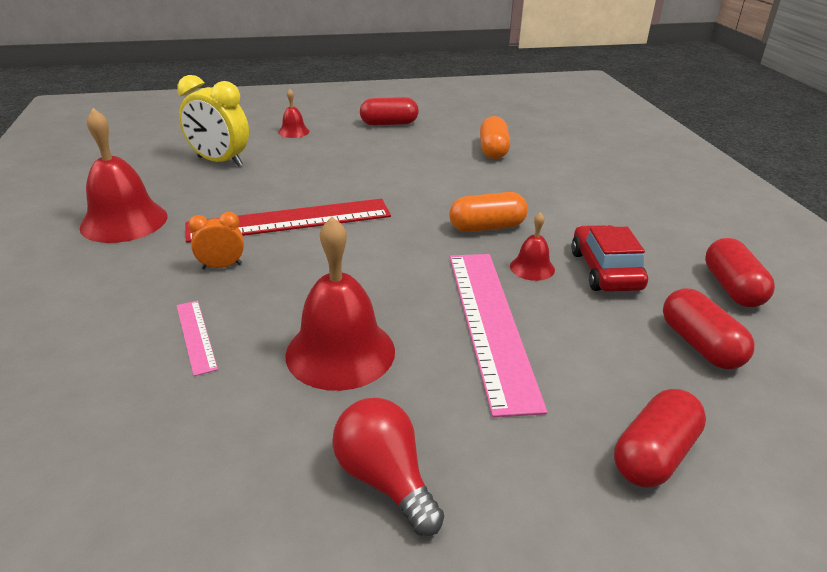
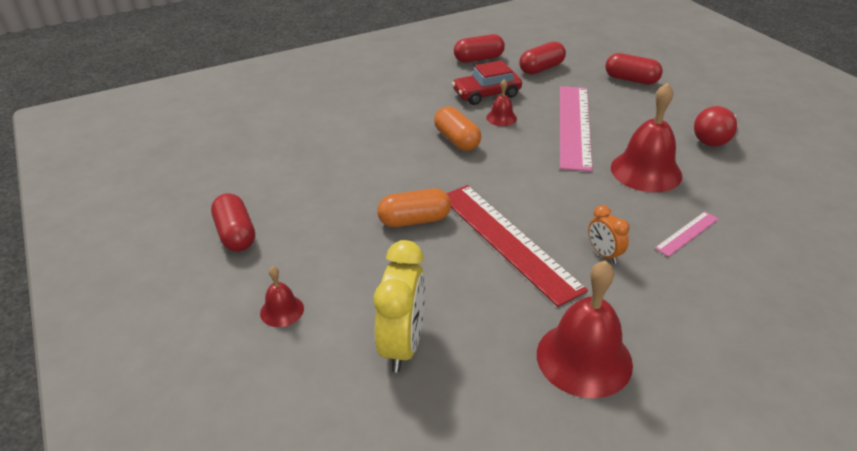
camera: 105 degrees left, 5 degrees up
pink ruler [450,254,547,418] -> pink ruler turned 60 degrees counterclockwise [560,86,593,172]
orange capsule [480,116,510,159] -> orange capsule moved to [377,188,451,227]

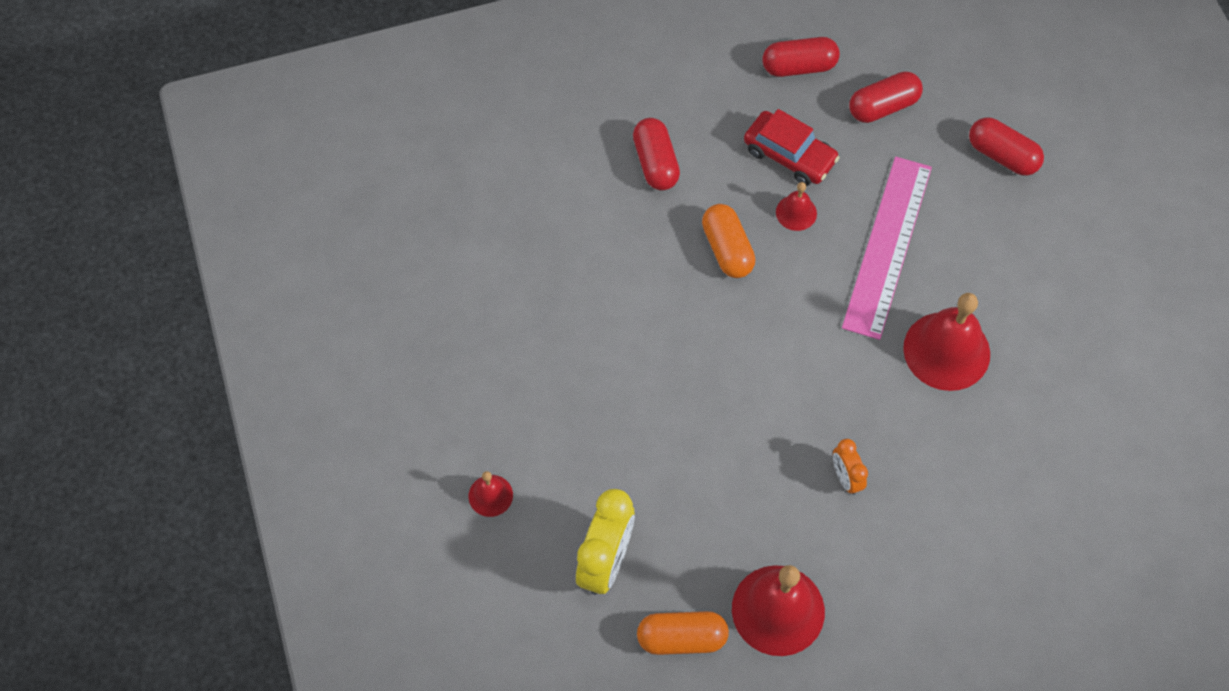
camera: 10 degrees right, 25 degrees up
red capsule [211,193,255,252] -> red capsule moved to [633,118,680,191]
orange capsule [377,188,451,227] -> orange capsule moved to [637,611,729,655]
red ruler [446,185,588,307] -> none
red car [452,60,522,105] -> red car turned 135 degrees counterclockwise [744,109,840,186]
pink ruler [655,212,719,257] -> none
red light bulb [694,106,737,147] -> none

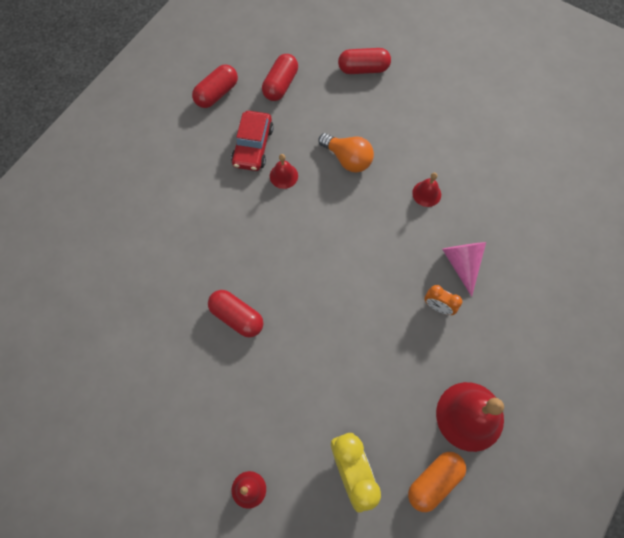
camera: 40 degrees left, 5 degrees up
red capsule [633,118,680,191] -> red capsule moved to [208,290,263,338]
orange capsule [702,204,755,278] -> none
red car [744,109,840,186] -> red car turned 105 degrees clockwise [231,111,274,171]
pink ruler [842,157,932,340] -> orange light bulb [318,133,374,173]
red bell [903,293,990,391] -> red bell [412,173,441,207], size x0.49
none -> pink cone [442,242,486,297]

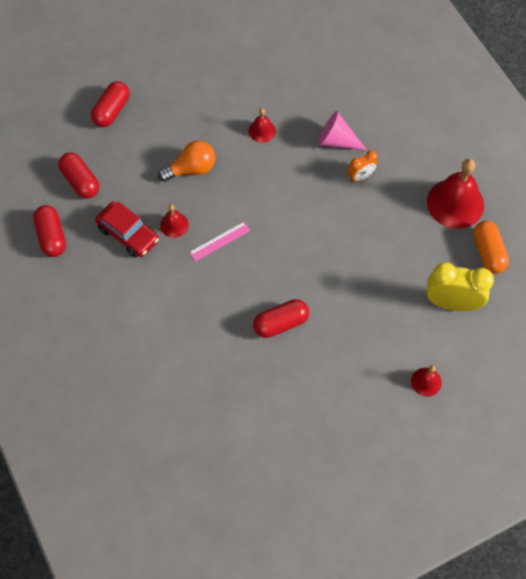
camera: 60 degrees left, 5 degrees down
none -> pink ruler [189,222,251,261]

